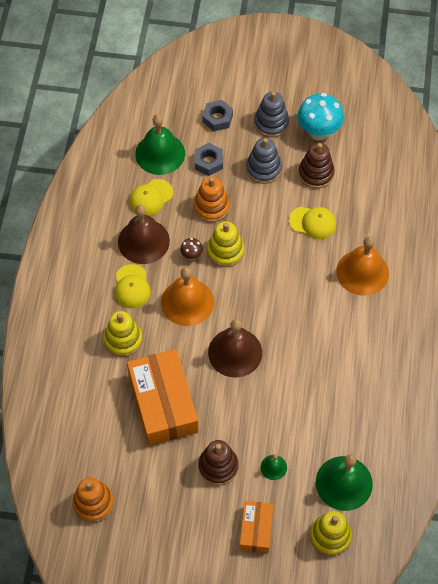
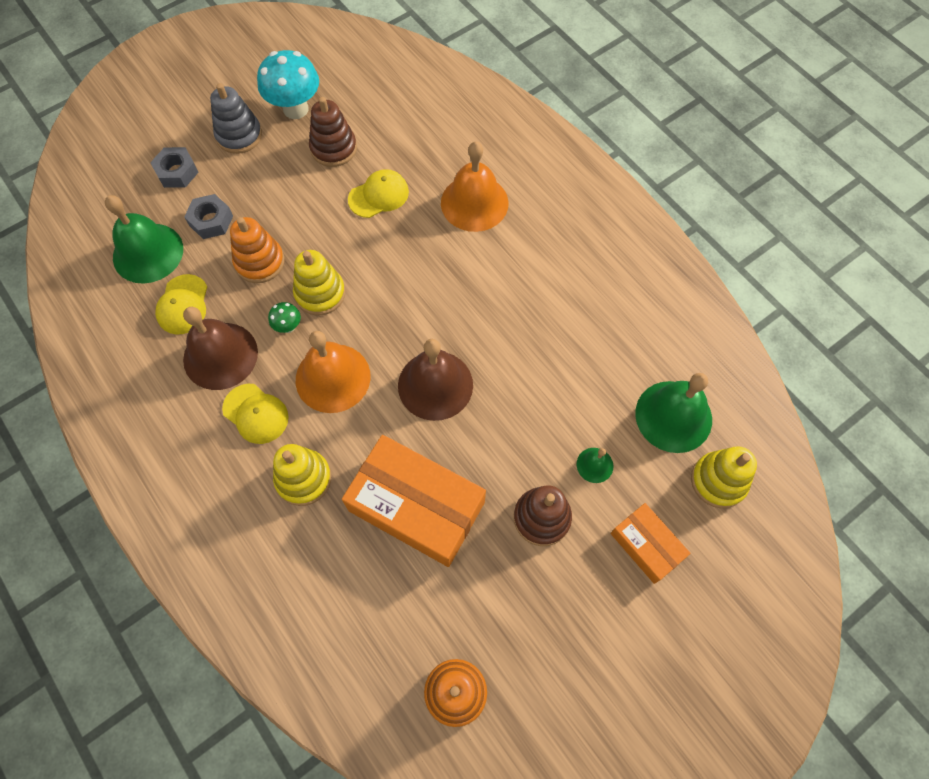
camera: 45 degrees left, 5 degrees up
brown mushroom [180,238,203,260] -> green mushroom [268,302,301,333]
grey stacking toy [246,138,282,184] -> none

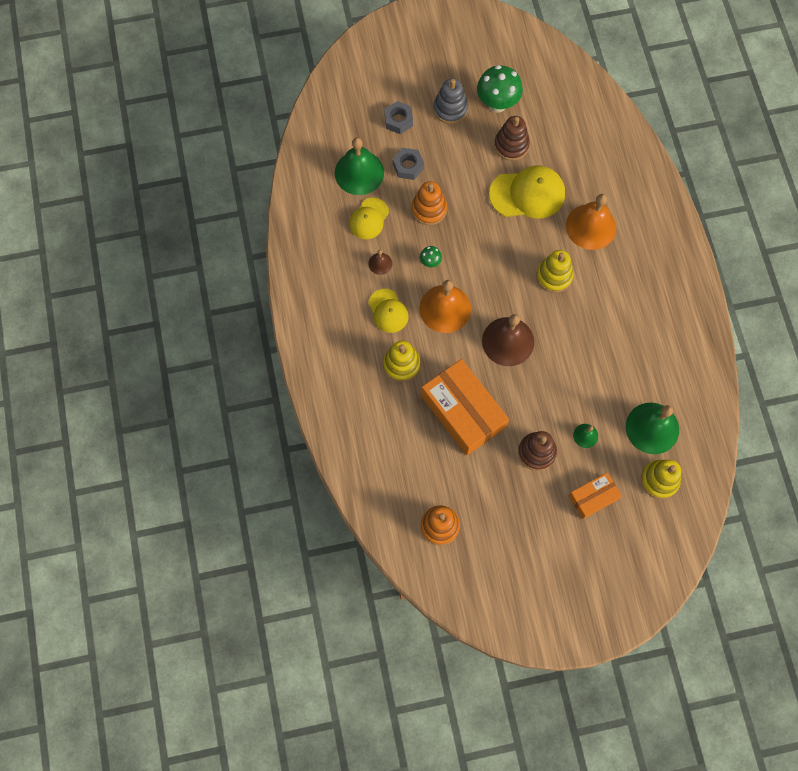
camera: 25 degrees right, 5 degrees up
brown bell [183,307,258,390] -> brown bell [369,250,392,275], size x0.47
turquoise mushroom [257,50,319,119] -> green mushroom [477,65,523,113]
yellow stacking toy [293,250,345,315] -> yellow stacking toy moved to [536,250,574,293]
yellow cap [348,169,409,218] -> yellow cap [489,165,565,219], size x1.64
orange box [611,503,691,584] -> orange box turned 75 degrees clockwise [569,472,622,519]

